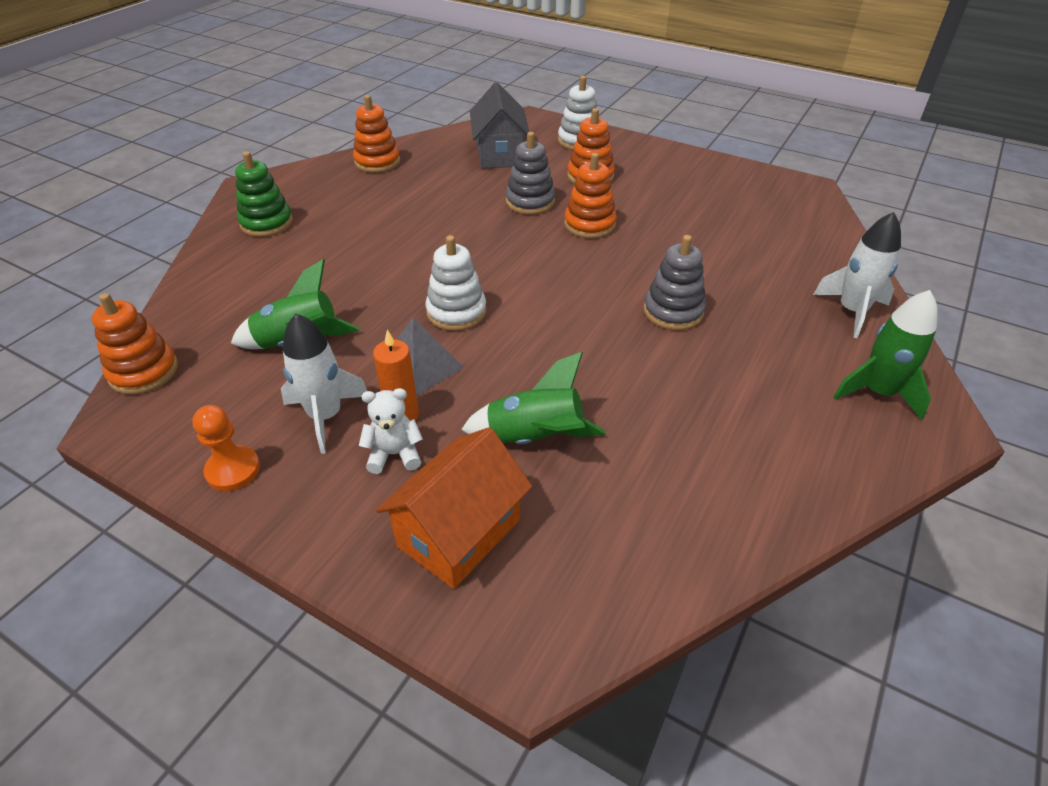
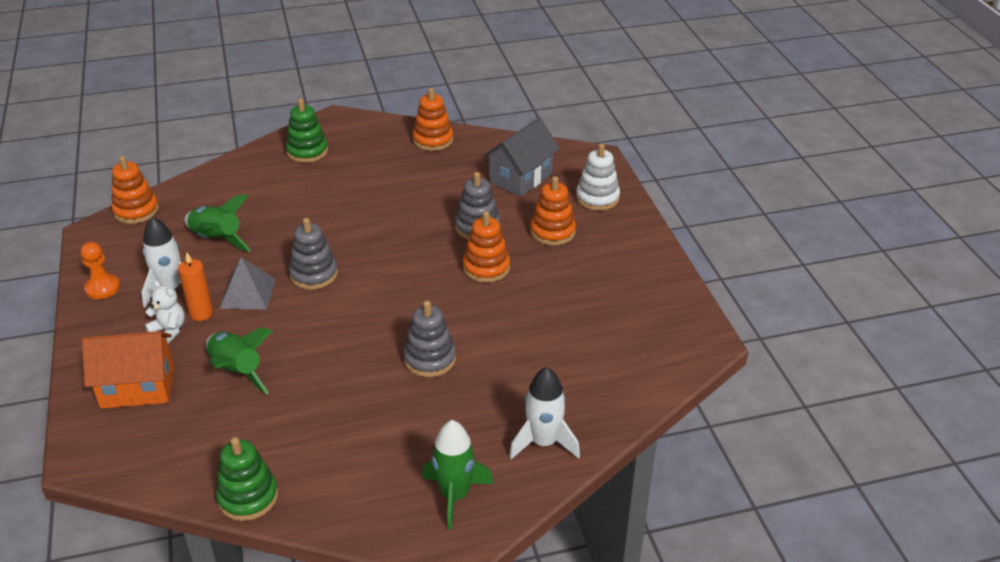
camera: 45 degrees right, 5 degrees down
white stacking toy [425,235,487,331] -> grey stacking toy [289,218,338,290]
none -> green stacking toy [216,437,278,521]

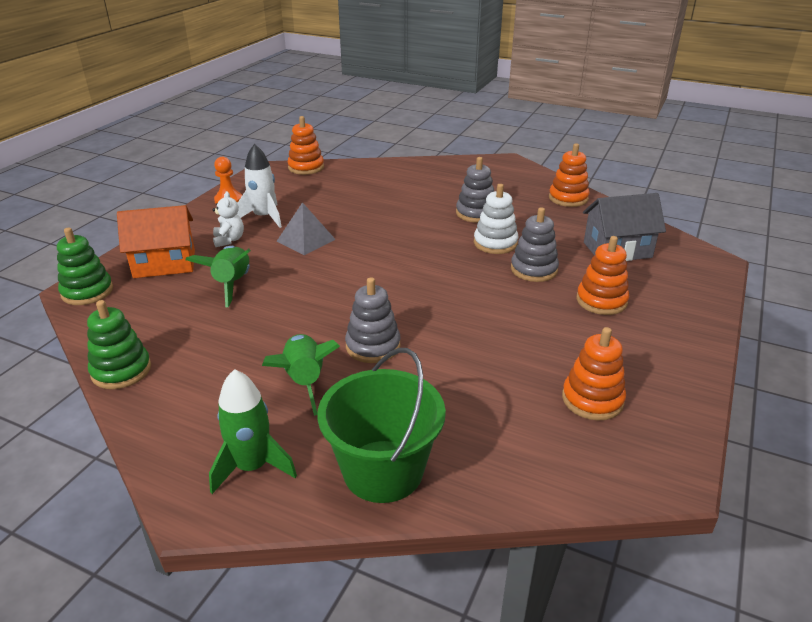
camera: 40 degrees right, 5 degrees down
orange house [82,331,174,409] -> orange house turned 45 degrees counterclockwise [117,205,195,278]
orange candle [178,253,213,321] -> none
green rocket [185,194,251,252] -> green rocket moved to [262,334,340,416]
green stacking toy [286,99,328,163] -> green stacking toy moved to [57,228,113,305]
grey stacking toy [289,218,338,290] -> grey stacking toy moved to [456,157,494,223]
orange stacking toy [463,211,510,283] -> orange stacking toy moved to [562,327,626,420]
white rocket [509,367,580,459] -> green bucket [317,348,446,503]
white stacking toy [576,143,620,211] -> white stacking toy moved to [474,184,518,254]

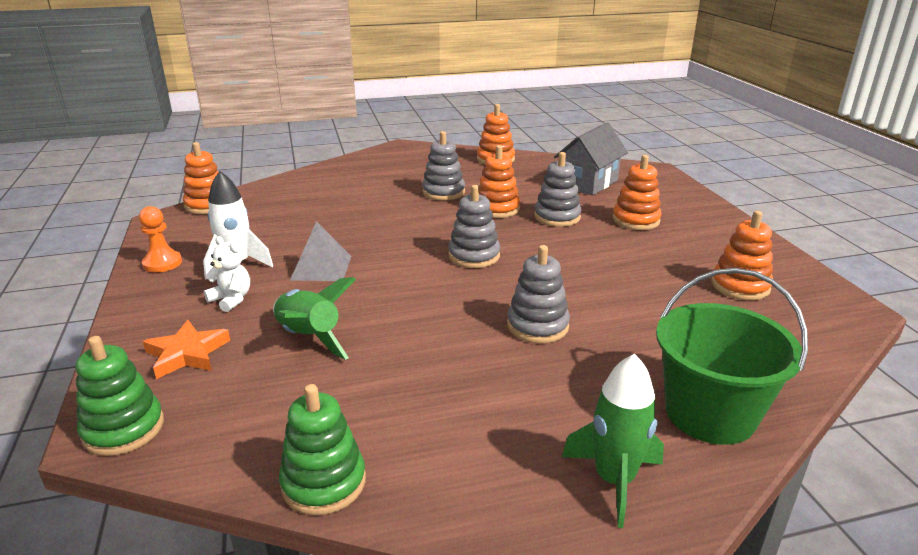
camera: 40 degrees left, 5 degrees down
orange house [117,205,195,278] -> orange star [143,320,230,379]
green rocket [262,334,340,416] -> none
white stacking toy [474,184,518,254] -> orange stacking toy [479,145,520,218]
none -> grey stacking toy [448,185,500,268]

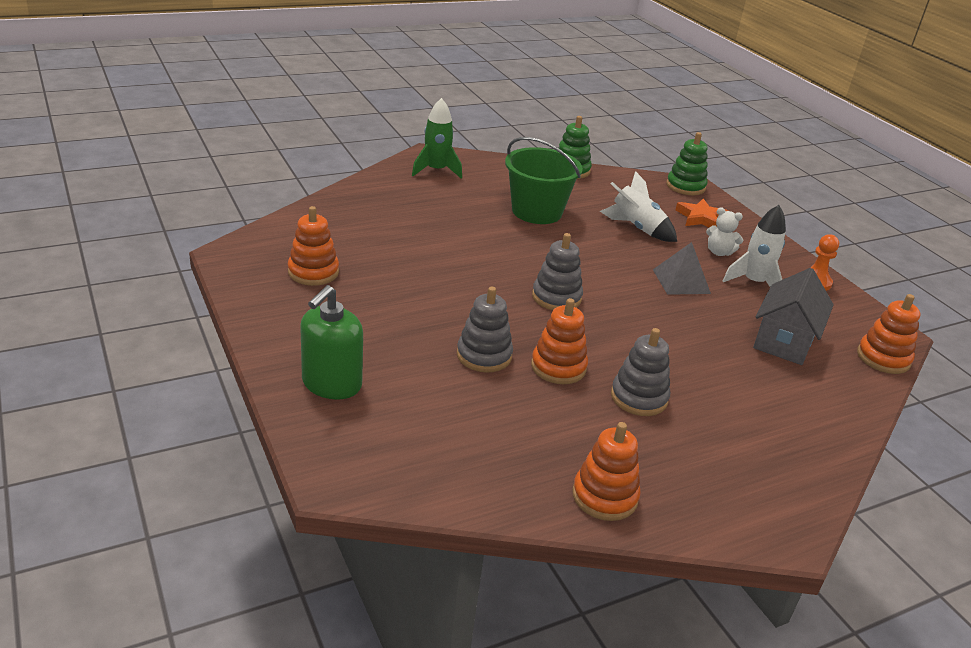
camera: 165 degrees right, 5 degrees up
green rocket [273,277,356,360] -> white rocket [600,171,677,242]
grey stacking toy [507,245,570,343] -> none
grey house [554,123,628,196] -> grey house moved to [753,268,834,365]
orange stacking toy [612,155,662,230] -> none
green bucket [656,268,808,445] -> green bucket moved to [505,137,583,224]
none -> green soap dispenser [300,285,363,400]

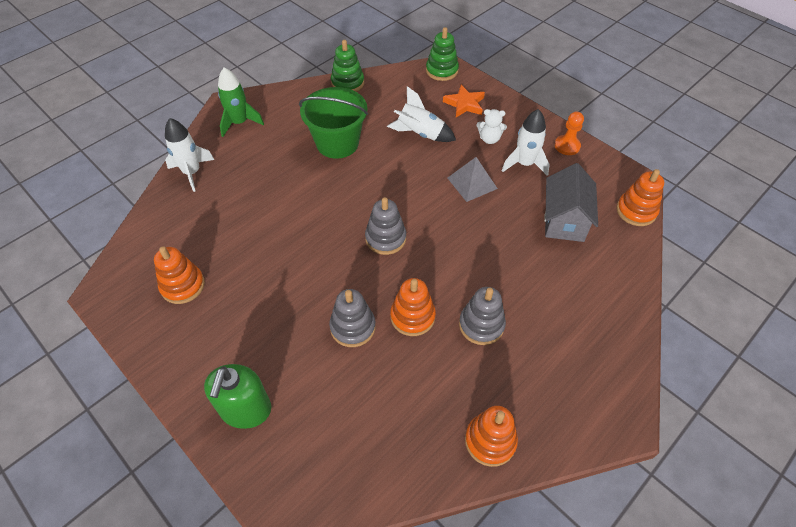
camera: 15 degrees left, 20 degrees up
none -> white rocket [165,118,214,192]

